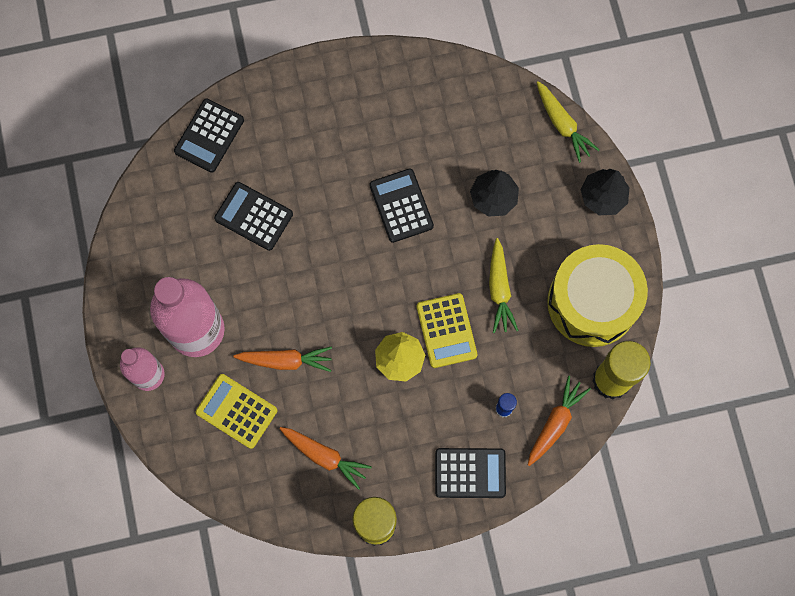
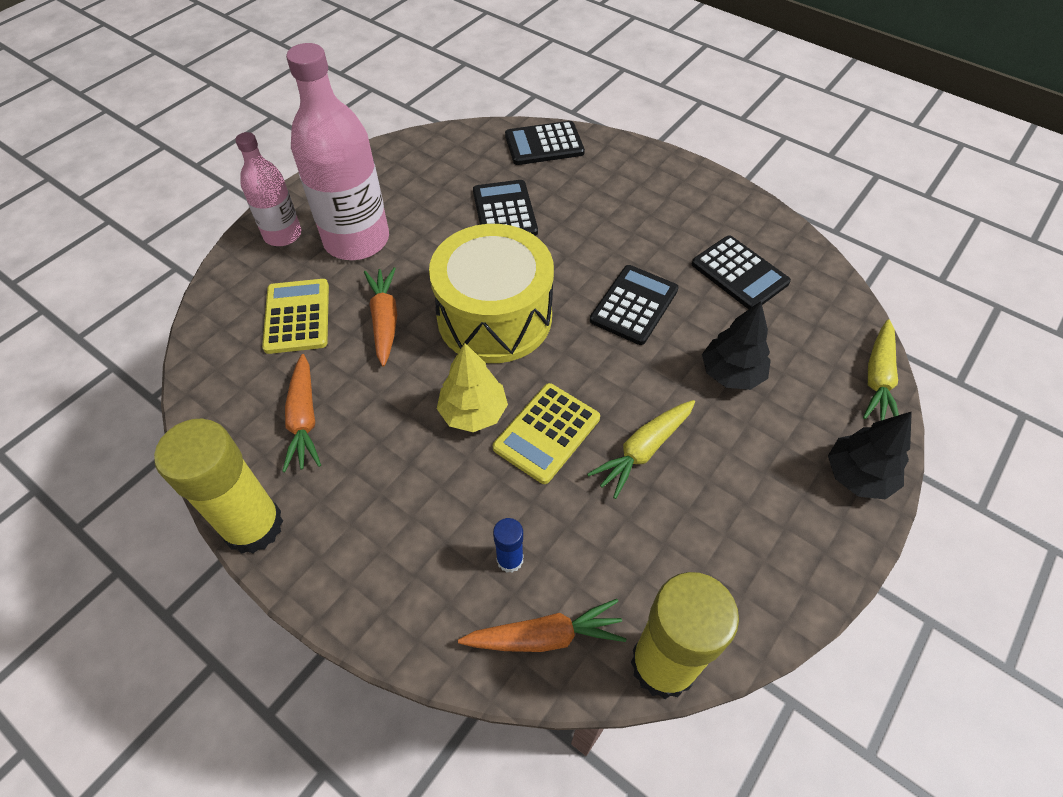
camera: 50 degrees right, 20 degrees down
orange carrot [233,346,332,372] -> orange carrot turned 150 degrees counterclockwise [364,267,397,367]
black calculator [435,448,506,498] -> black calculator moved to [692,236,791,309]
yellow drum [547,244,648,347] -> yellow drum moved to [429,224,554,363]

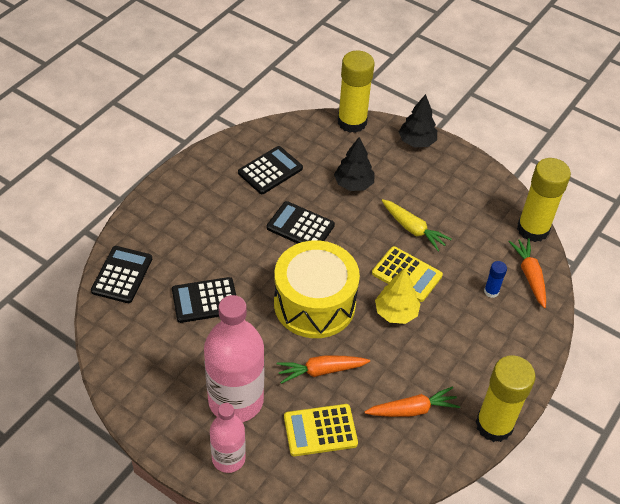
camera: 95 degrees left, 5 degrees down
black calculator [505,121,585,165] -> black calculator turned 150 degrees counterclockwise [91,246,152,303]
yellow carrot [863,319,899,421] -> yellow glue stick [338,50,375,133]

